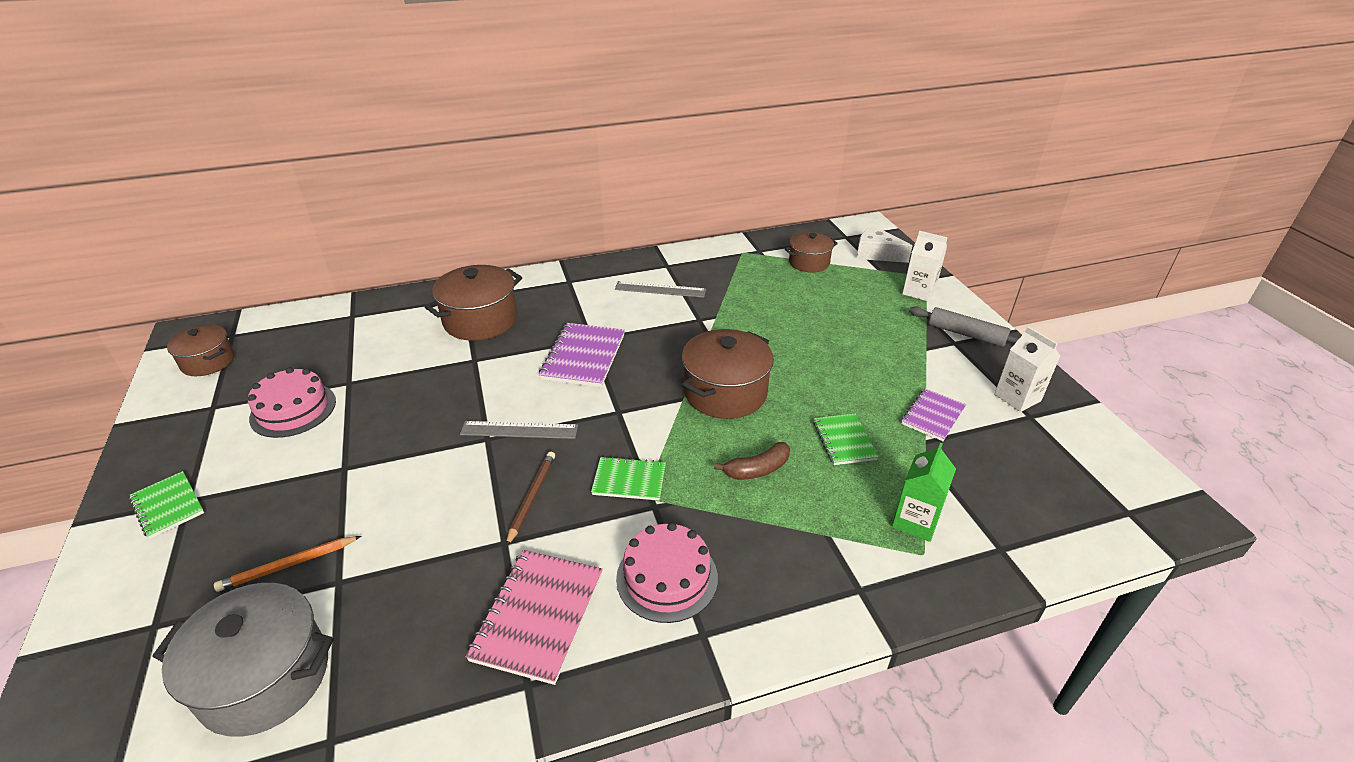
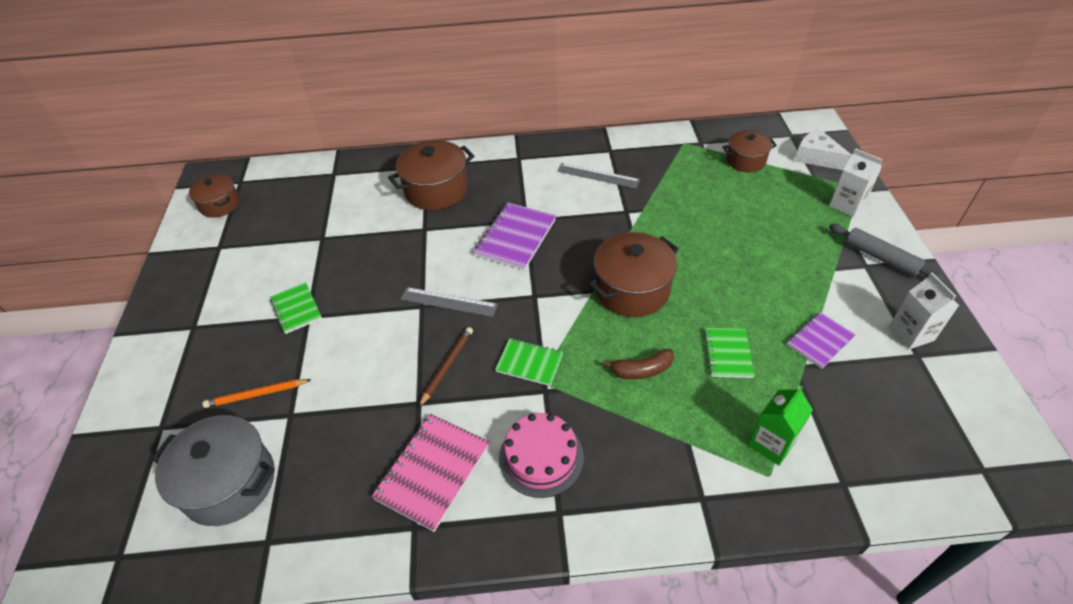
camera: 15 degrees right, 10 degrees up
green notebook [129,471,204,539] -> green notebook moved to [270,283,322,334]
pink cake [248,367,336,438] -> none

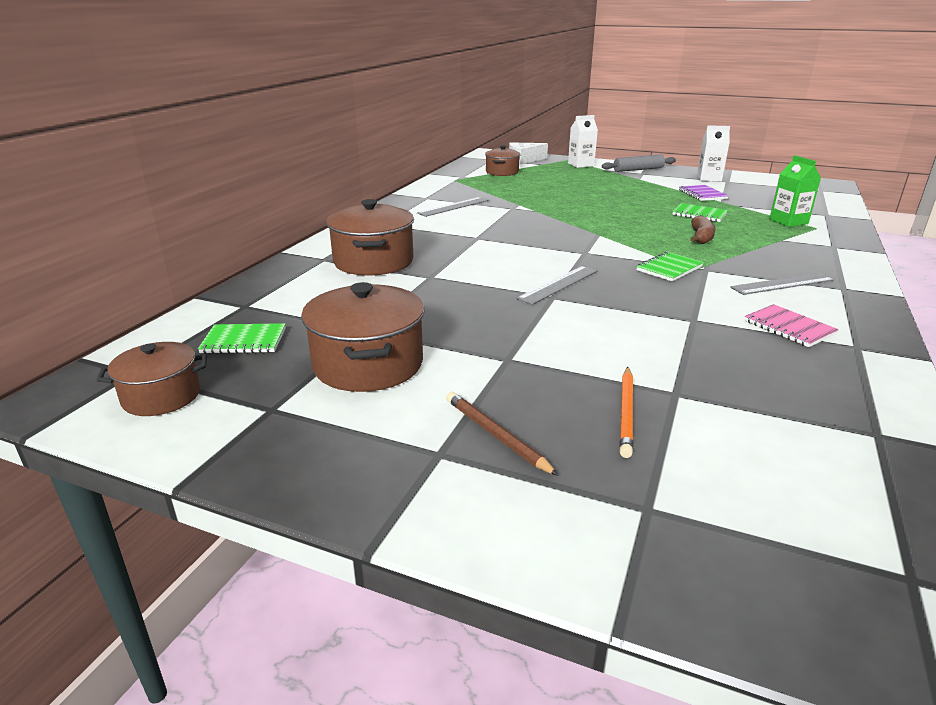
camera: 65 degrees left, 20 degrees down
grey pot [151,415,275,526] -> none
green notebook [270,283,322,334] -> green notebook moved to [198,323,286,354]
pink notebook [371,414,490,532] -> pink notebook [745,304,839,347], size x0.63
brown pencil [418,327,473,408] -> brown pencil moved to [446,392,559,476]
purple notebook [474,203,556,270] -> none
pink cake [499,413,584,498] -> grey ruler [730,273,835,295]
brown pot [589,232,679,317] -> brown pot moved to [301,282,425,392]

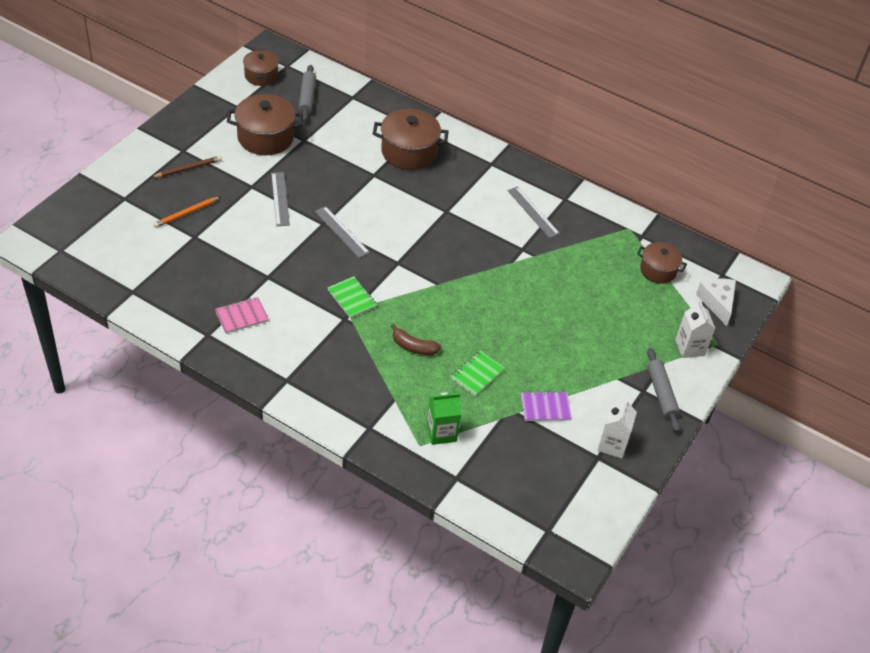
camera: 95 degrees right, 20 degrees up
green notebook [198,323,286,354] -> grey rolling pin [298,65,316,122]
orange pencil [619,367,633,458] -> orange pencil turned 60 degrees counterclockwise [153,197,220,228]
grey ruler [730,273,835,295] -> grey ruler moved to [271,172,290,226]

